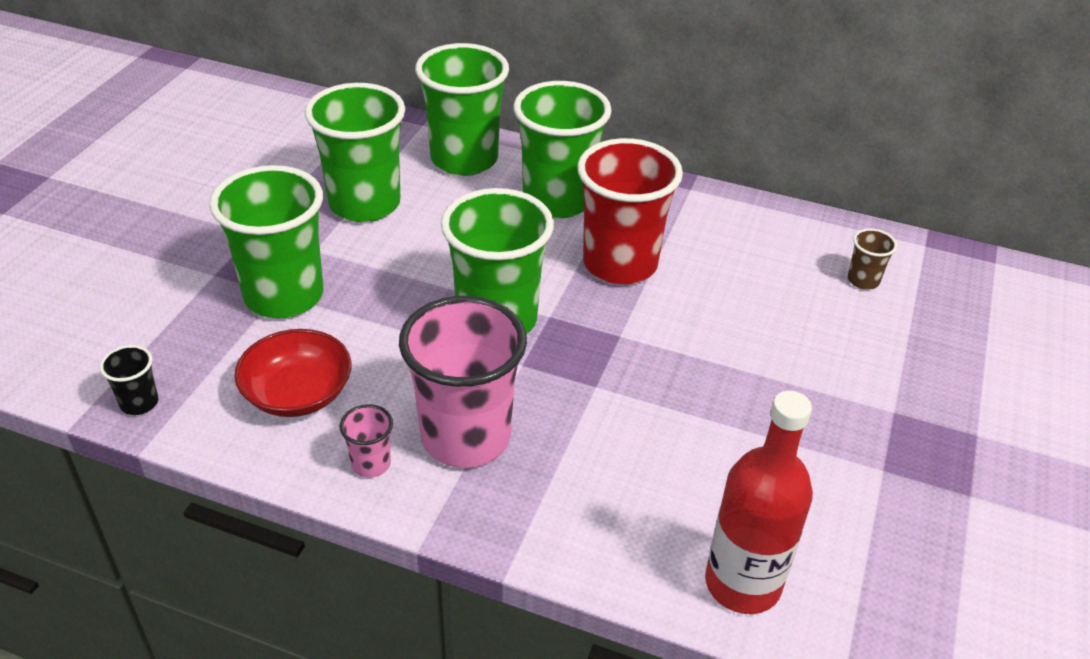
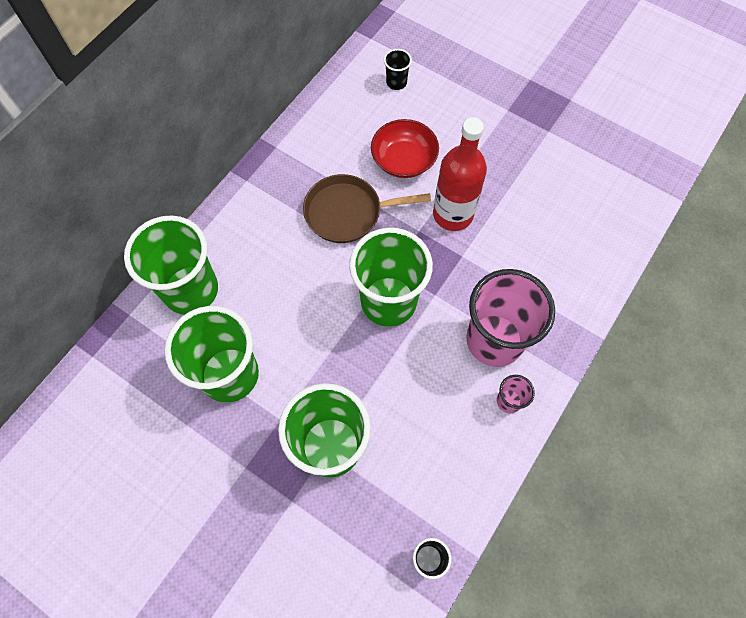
camera: 75 degrees left, 25 degrees up
red bowl [234,329,351,417] -> red bowl moved to [371,119,439,178]
green cup [513,81,612,218] -> none
red cup [577,138,683,285] -> brown pan [303,174,431,243]
red bottle [705,391,813,614] -> red bottle moved to [433,117,487,231]
brown cup [848,228,897,290] -> black cup [384,49,412,90]

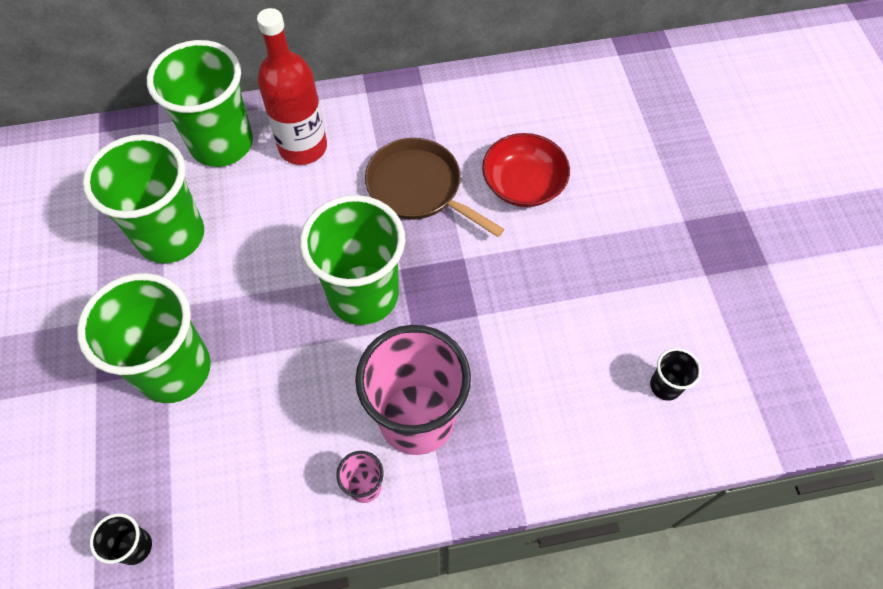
camera: 45 degrees right, 5 degrees down
black cup [384,49,412,90] -> black cup moved to [650,348,702,401]
red bottle [433,117,487,231] -> red bottle moved to [257,8,327,165]

